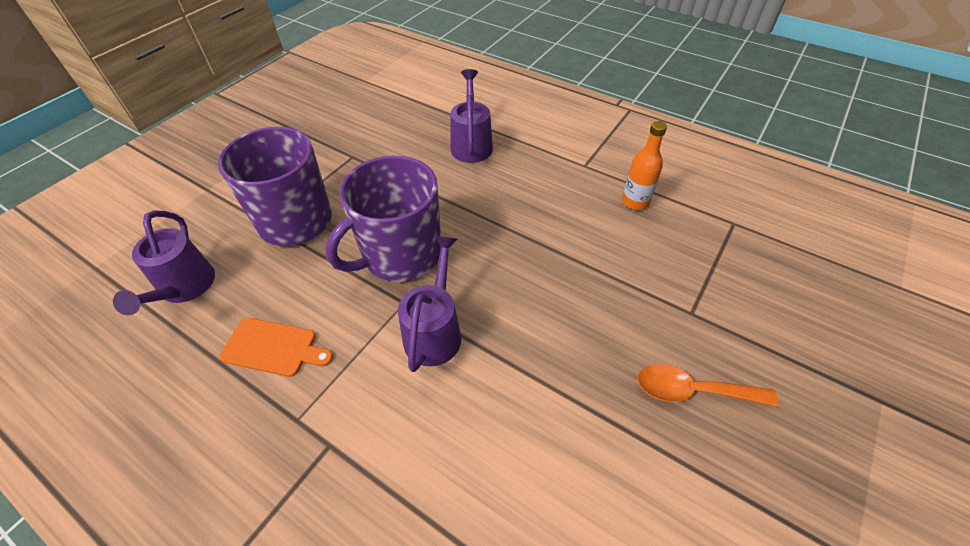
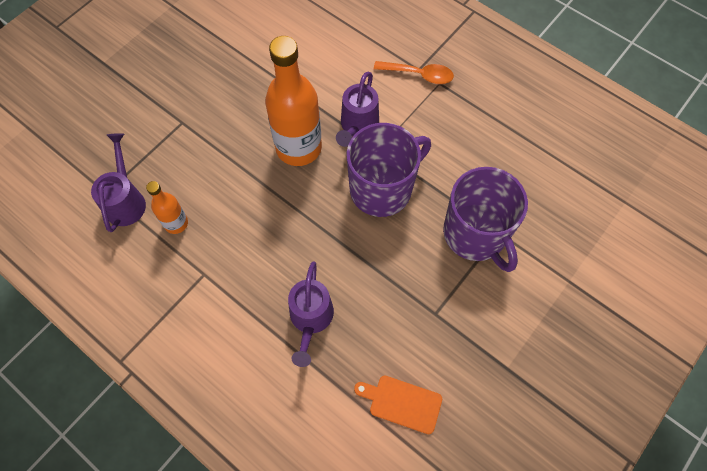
camera: 175 degrees left, 15 degrees up
purple watering can [113,211,215,315] -> purple watering can moved to [91,133,146,232]
orange cutting board [219,318,333,377] -> orange cutting board moved to [354,376,442,434]
orange spoon [637,364,779,407] -> orange spoon moved to [374,61,454,84]
none -> orange bottle [265,36,322,166]

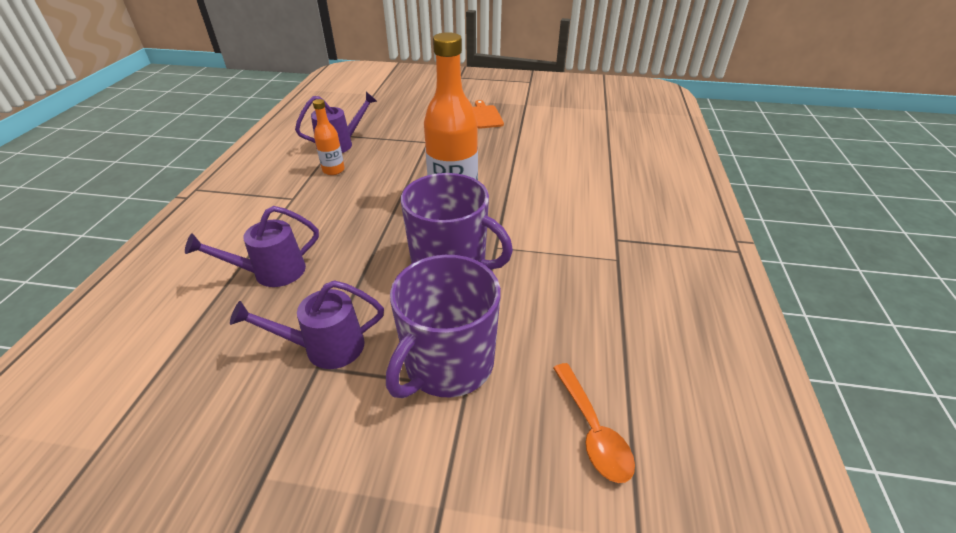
camera: 60 degrees right, 25 degrees down
purple watering can [336,72,379,147] -> purple watering can moved to [230,280,384,369]
orange cutting board [354,376,442,434] -> orange cutting board moved to [473,100,504,128]
orange spoon [374,61,454,84] -> orange spoon moved to [553,363,635,483]

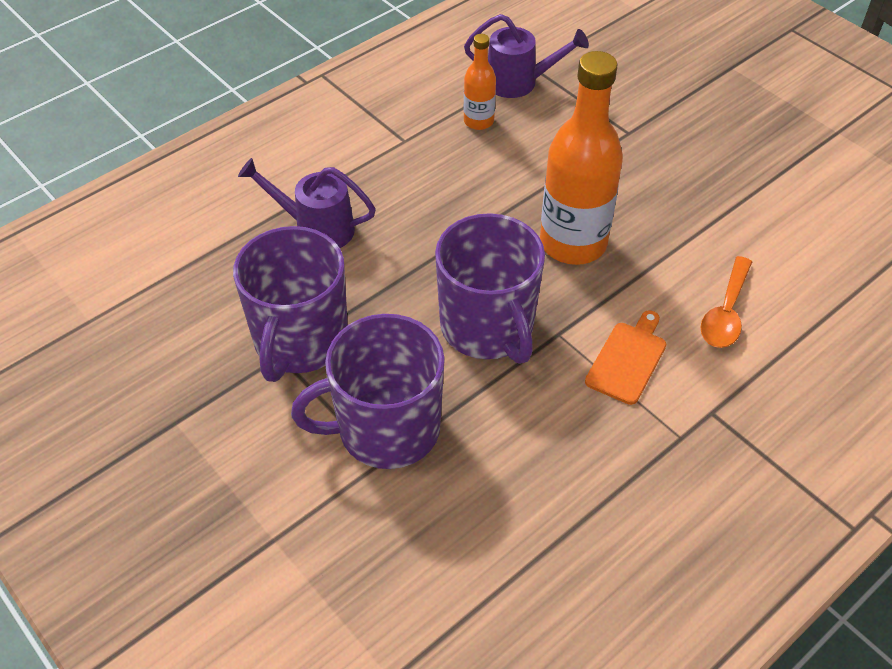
camera: 40 degrees right, 10 degrees up
purple watering can [230,280,384,369] -> purple mug [233,226,348,382]
orange cutting board [473,100,504,128] -> orange cutting board moved to [585,311,666,405]
orange spoon [553,363,635,483] -> orange spoon moved to [701,256,752,348]

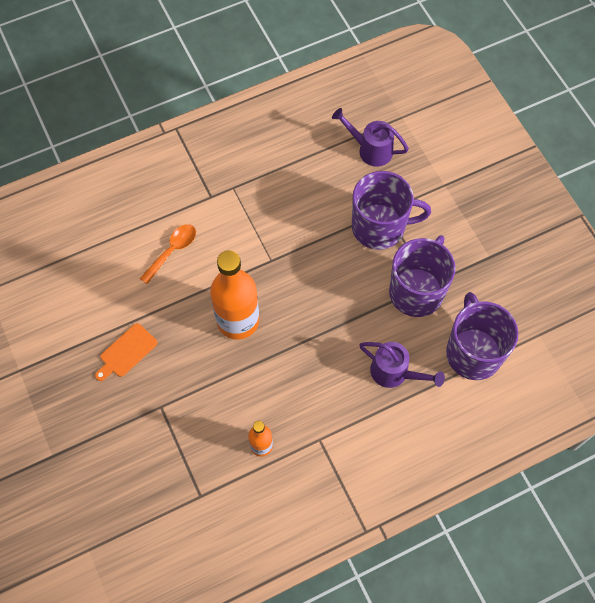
camera: 165 degrees left, 15 degrees up
purple mug [435,213,545,364] -> purple mug moved to [446,292,519,380]
purple watering can [464,14,589,98] -> purple watering can moved to [332,108,409,167]
orange cutting board [585,311,666,405] -> orange cutting board moved to [95,323,157,381]

